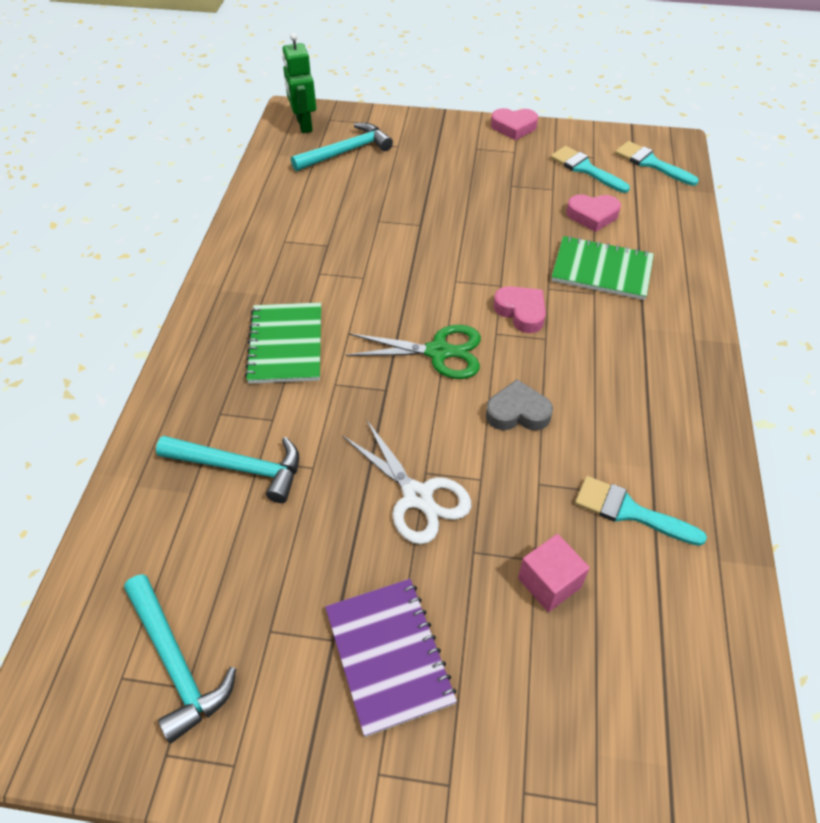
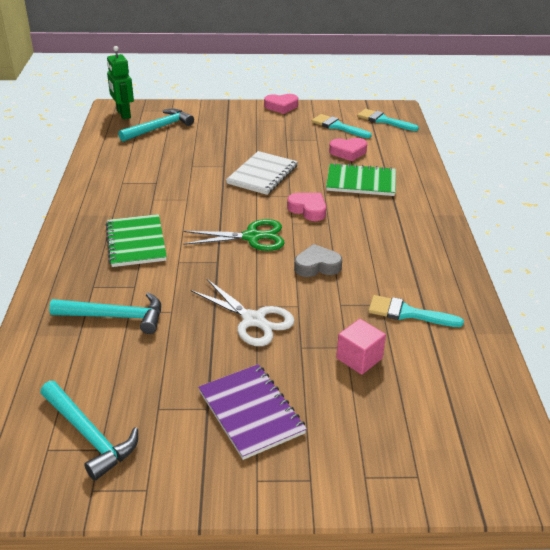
camera: 10 degrees left, 15 degrees down
none -> white notebook [226,151,298,195]

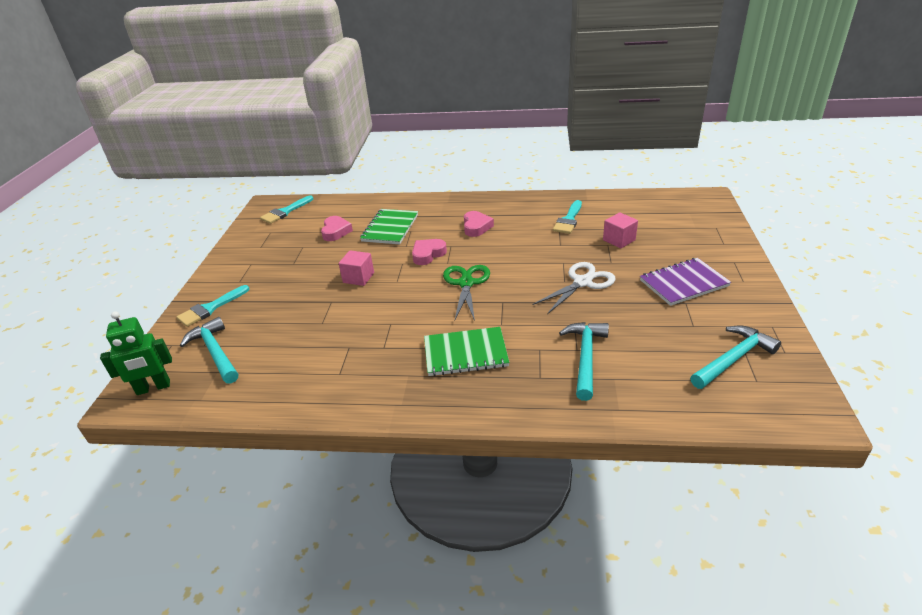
camera: 80 degrees left, 0 degrees up
white notebook [226,151,298,195] -> pink cube [339,250,374,286]
pink heart [264,94,298,114] -> pink heart moved to [464,211,494,237]
grey heart [294,244,342,277] -> none
turquoise brush [312,114,372,138] -> turquoise brush moved to [176,285,249,327]

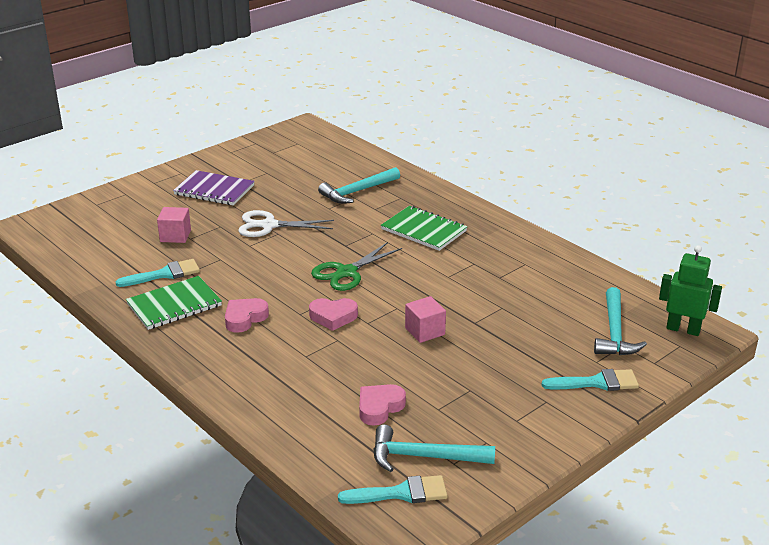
camera: 140 degrees left, 5 degrees down
green notebook [360,209,418,244] -> green notebook moved to [126,276,222,330]
turquoise hammer [690,325,781,389] -> turquoise hammer moved to [373,425,495,472]

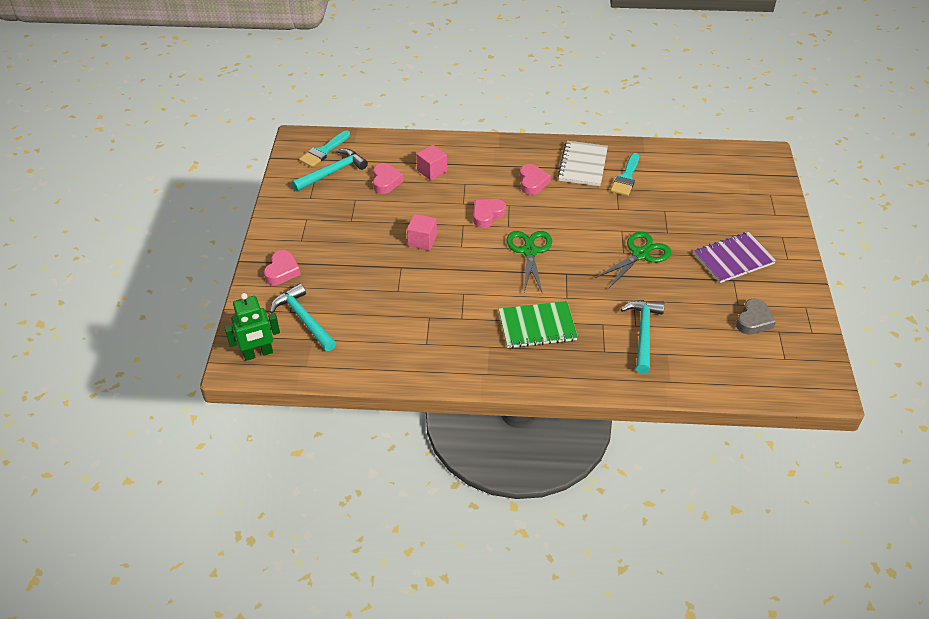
camera: 135 degrees right, 15 degrees up
green notebook [126,276,222,330] -> white notebook [557,141,608,186]
pink cube [157,207,191,243] -> pink cube moved to [416,145,447,181]
white scissors [238,210,334,237] -> green scissors [595,232,671,288]
turquoise brush [542,369,639,391] -> pink heart [264,250,301,285]
none -> grey heart [736,299,776,335]

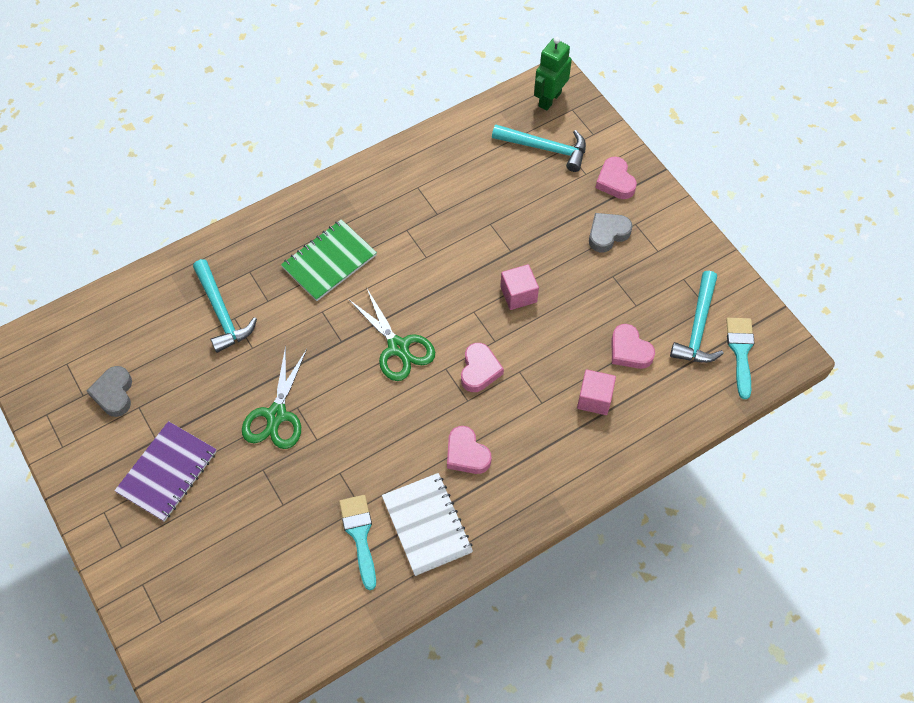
camera: 145 degrees right, 15 degrees up
none -> grey heart [589,213,632,252]

